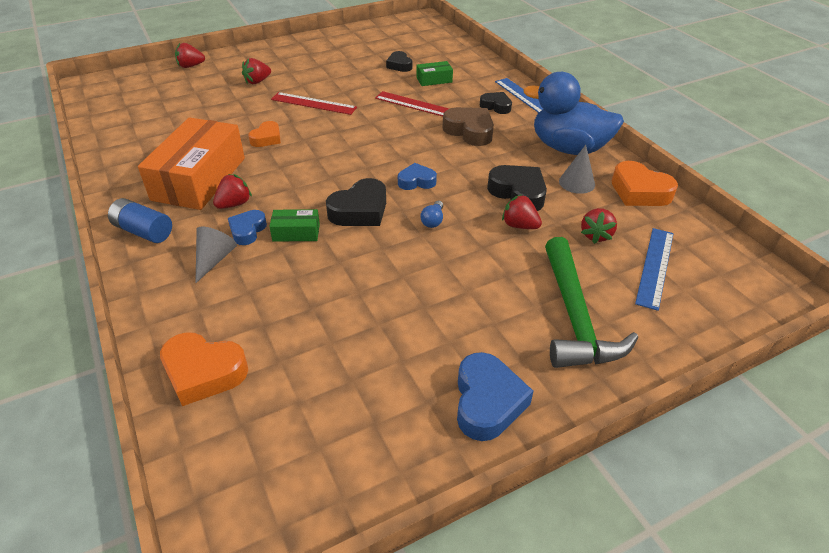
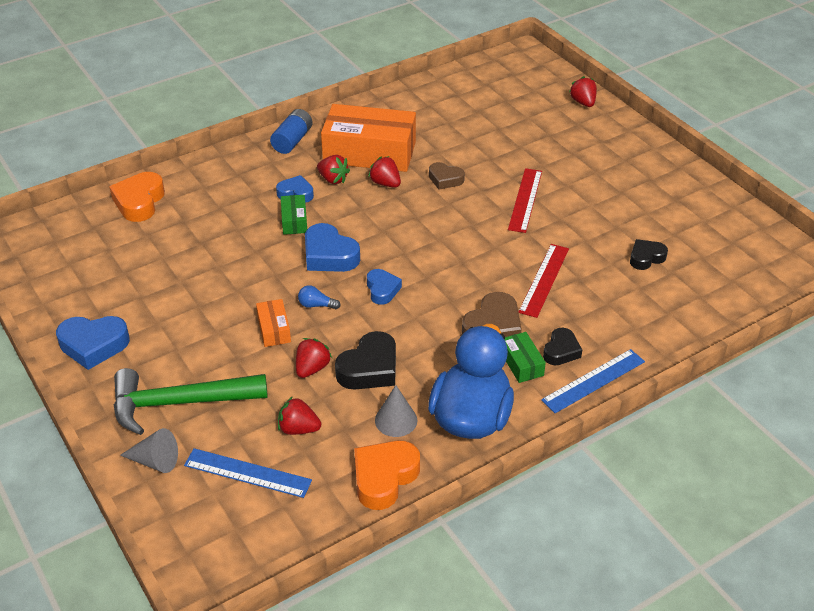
camera: 85 degrees right, 0 degrees up
grey cone [195,226,237,283] -> grey cone moved to [120,428,178,473]
red strawberry [242,58,271,84] -> red strawberry moved to [368,156,401,187]
orange heart [248,121,281,147] -> brown heart [429,162,465,190]
black heart [326,178,386,226] -> blue heart [305,223,360,272]
green box [416,61,453,86] -> green box moved to [504,332,546,383]
none -> orange box [256,299,291,347]

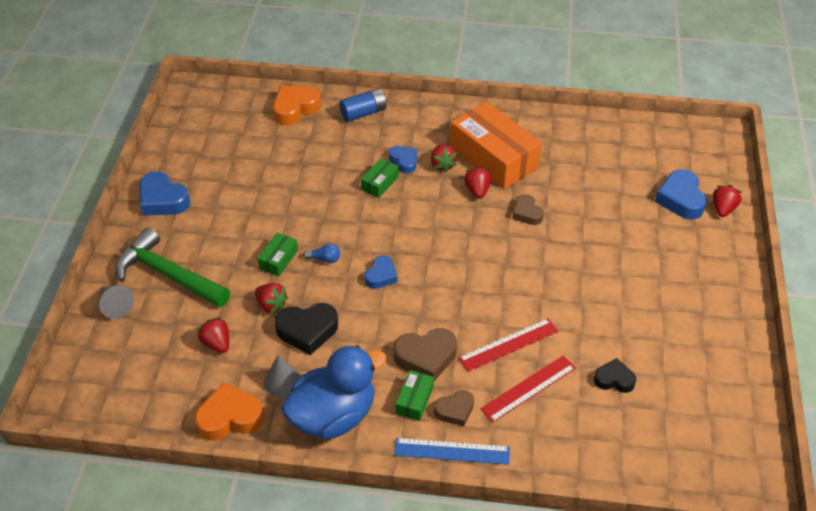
camera: 40 degrees right, 5 degrees up
blue ruler [184,448,312,498] -> none
orange box [256,299,291,347] -> green box [257,233,298,276]
blue battery [270,109,313,154] -> blue battery moved to [339,88,386,122]
red strawberry [296,338,332,378] -> red strawberry turned 60 degrees clockwise [255,283,289,314]
blue light bulb [298,285,341,309] -> blue light bulb turned 135 degrees clockwise [303,244,340,263]
blue heart [305,223,360,272] -> blue heart moved to [655,169,707,220]
red ruler [508,168,542,233] -> red ruler moved to [480,355,576,423]
black heart [543,328,582,365] -> brown heart [434,390,474,427]

